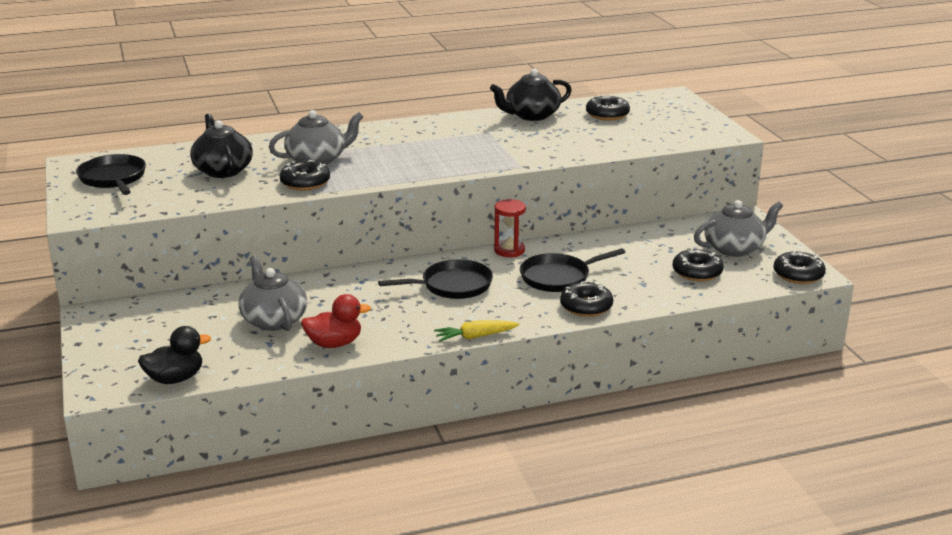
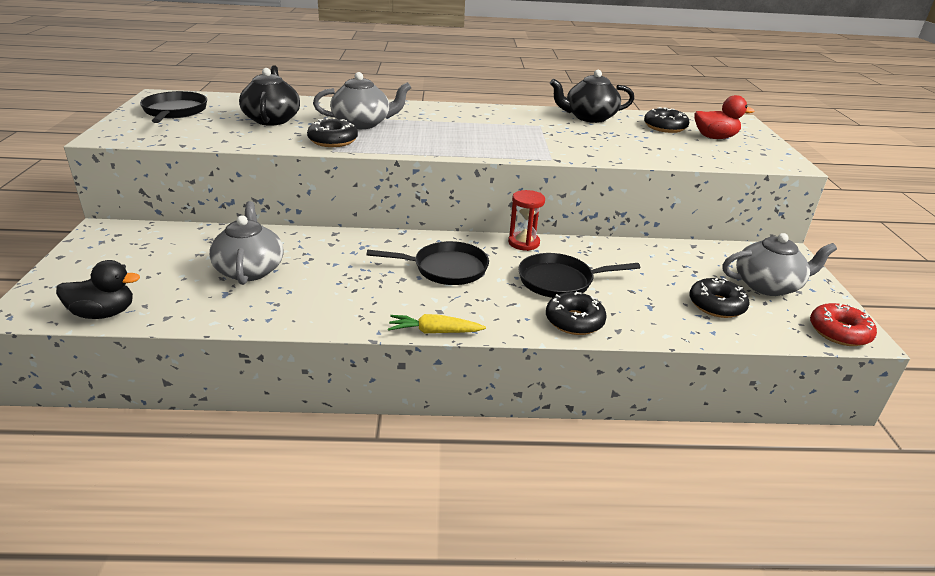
camera: 15 degrees right, 5 degrees up
red duck [301,294,371,348] -> red duck moved to [694,95,754,139]
black donut [773,250,826,284] -> red donut [810,303,877,346]

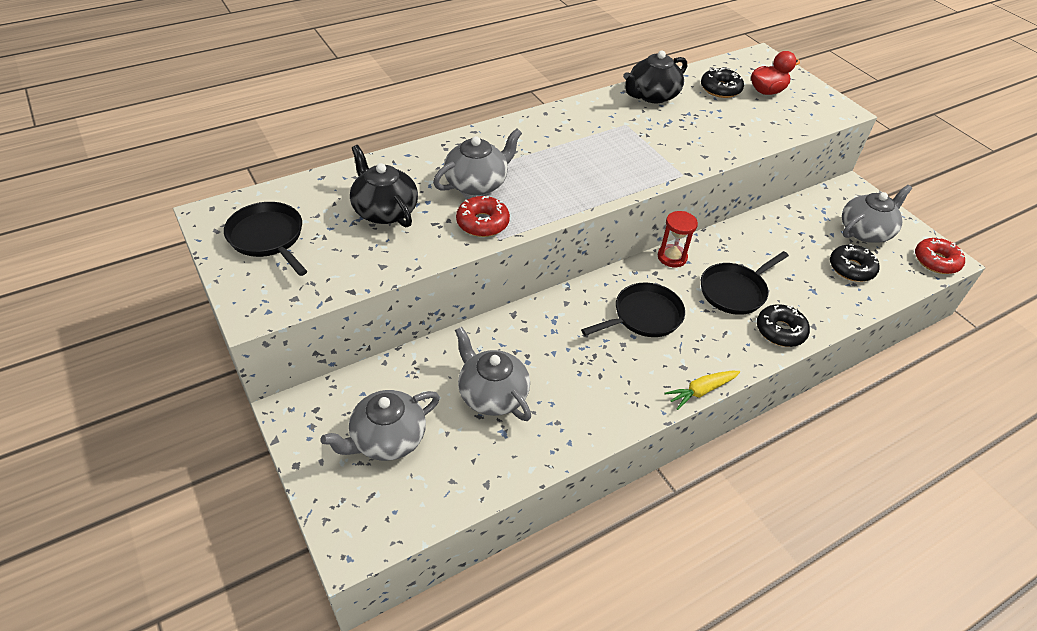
camera: 30 degrees left, 15 degrees up
black duck [56,260,140,319] -> none
black donut [307,118,358,147] -> red donut [456,196,510,237]
none -> grey teapot [321,390,440,461]

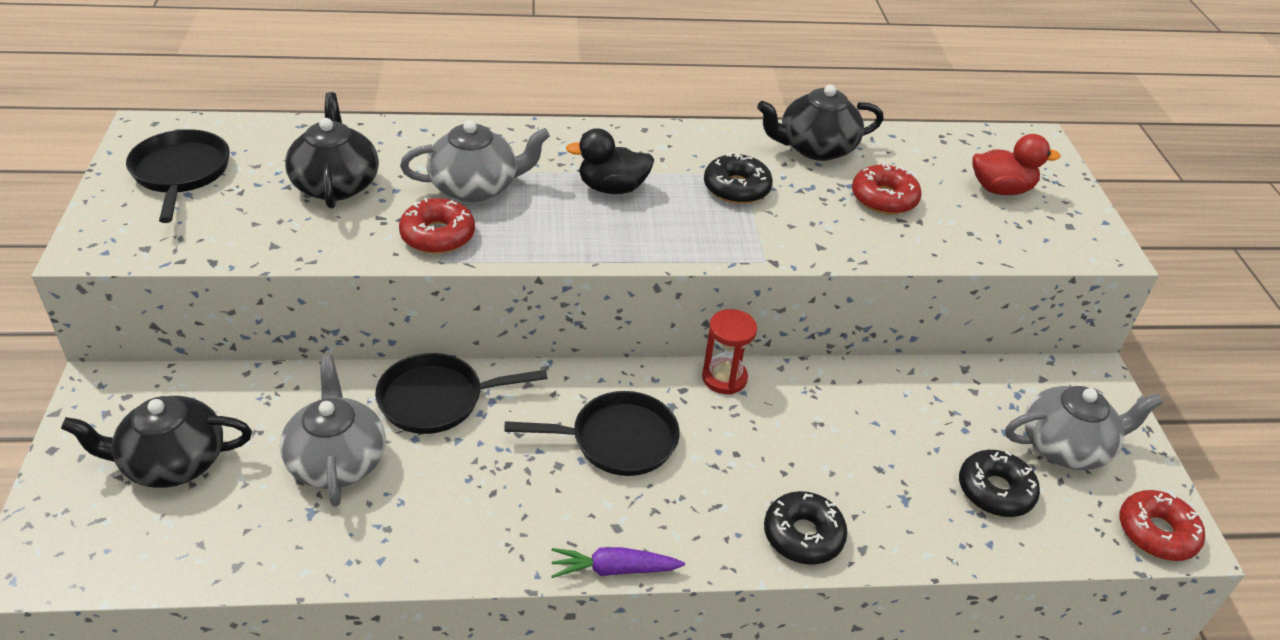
camera: 25 degrees right, 5 degrees down
grey teapot [321,390,440,461] -> black teapot [61,396,252,488]
yellow carrot [664,371,740,410] -> purple carrot [551,547,685,578]
black donut [701,68,744,98] -> black donut moved to [704,152,773,204]
black pan [701,251,789,315] -> black pan moved to [375,353,547,434]
none -> black duck [566,128,654,194]
none -> red donut [852,163,922,215]

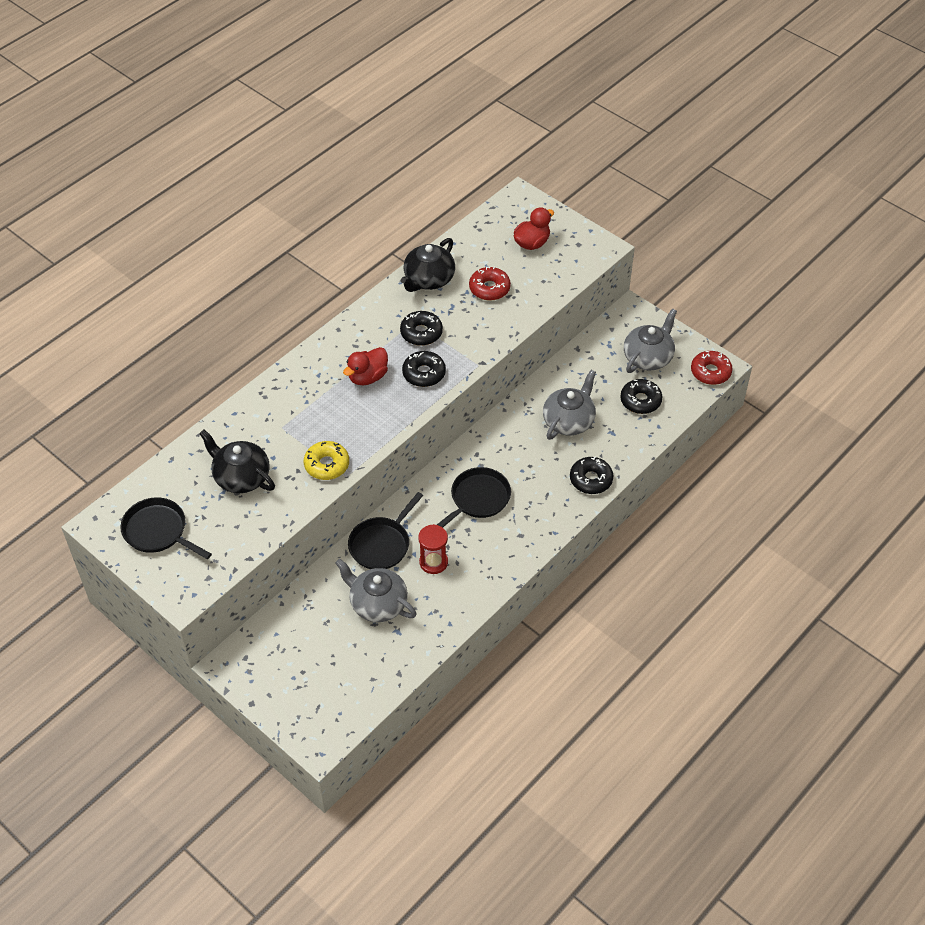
camera: 40 degrees left, 10 degrees up
black teapot [61,396,252,488] -> none
red donut [399,198,475,254] -> yellow donut [304,441,349,480]
grey teapot [400,120,550,202] -> grey teapot moved to [543,370,596,440]
purple carrot [551,547,685,578] -> none
black duck [566,128,654,194] -> red duck [343,347,388,385]
red hourglass [702,309,757,395] -> red hourglass moved to [418,524,448,574]
none -> black donut [402,351,446,387]

